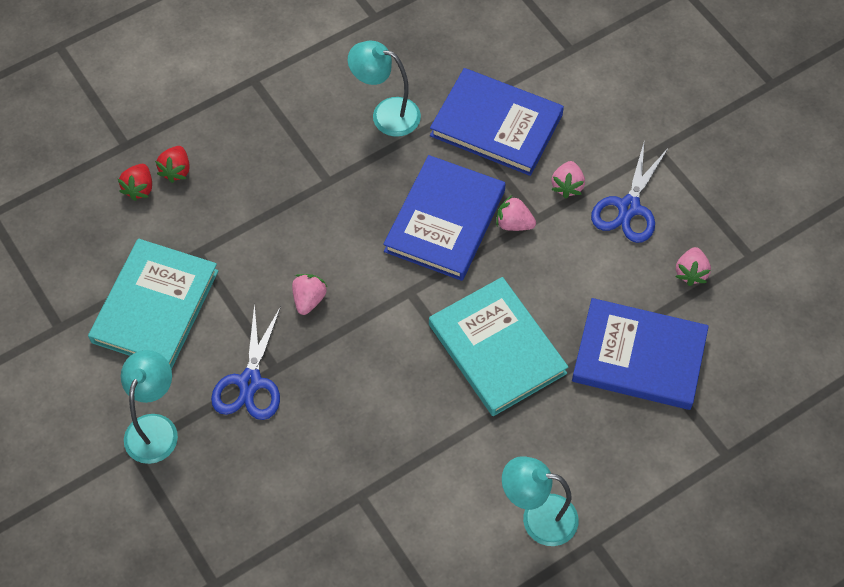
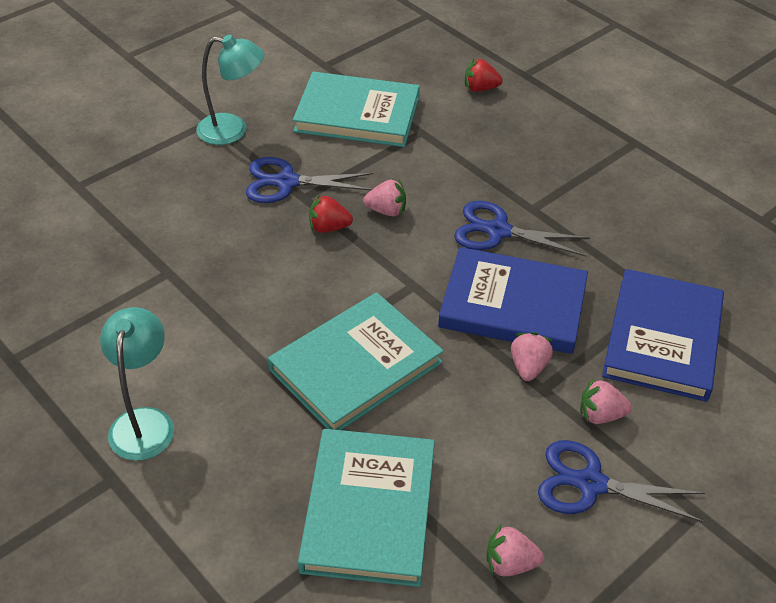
camera: 80 degrees right, 15 degrees down
red strawberry [155,146,190,183] -> red strawberry moved to [309,194,353,233]
turquoise lamp [348,41,421,137] -> none
blue book [572,298,709,410] -> turquoise book [298,429,435,587]
none -> blue scissors [454,201,591,257]

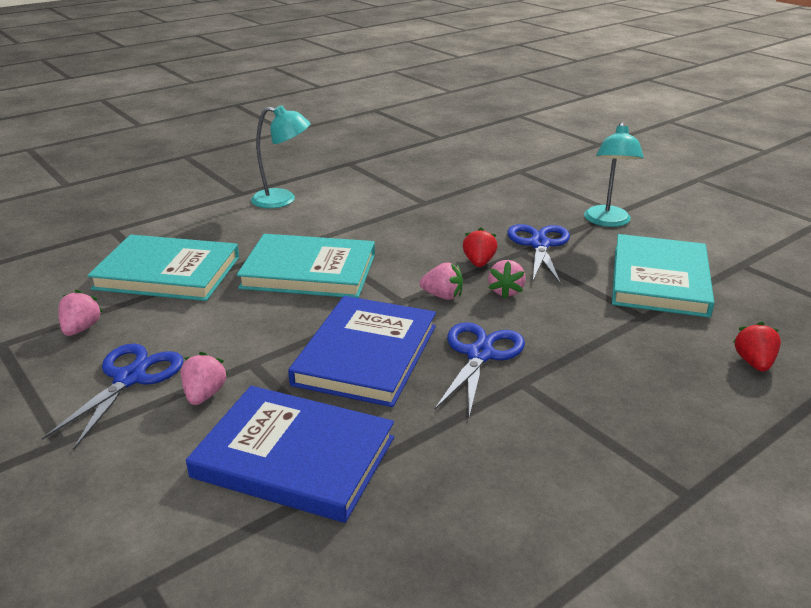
camera: 95 degrees right, 15 degrees down
turquoise book [268,292,444,430] -> turquoise book turned 45 degrees counterclockwise [237,234,375,298]
pink strawberry [511,332,553,381] -> pink strawberry moved to [419,262,463,300]

